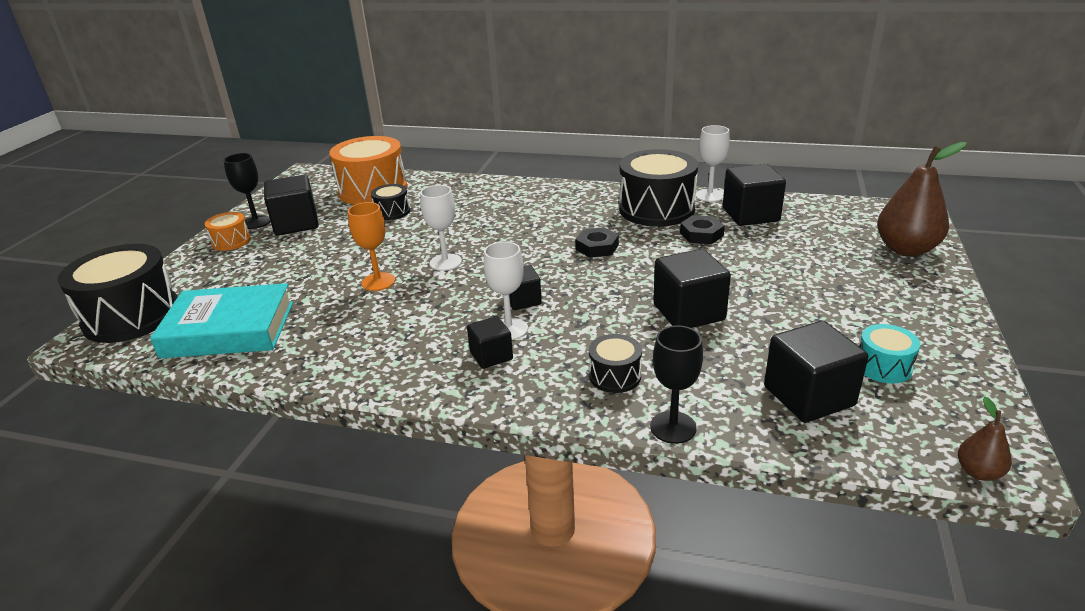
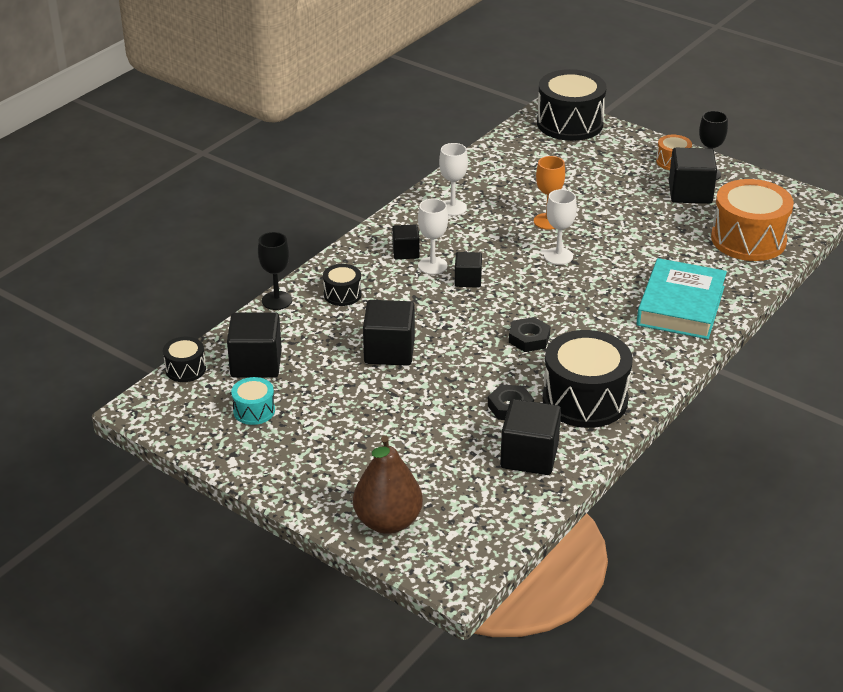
camera: 110 degrees right, 5 degrees up
turquoise book [150,283,293,359] -> turquoise book moved to [637,258,727,339]
black drum [371,184,410,220] -> black drum moved to [163,337,206,382]
white goblet [696,125,730,202] -> white goblet moved to [439,143,468,216]
brown pear [958,397,1012,481] -> none

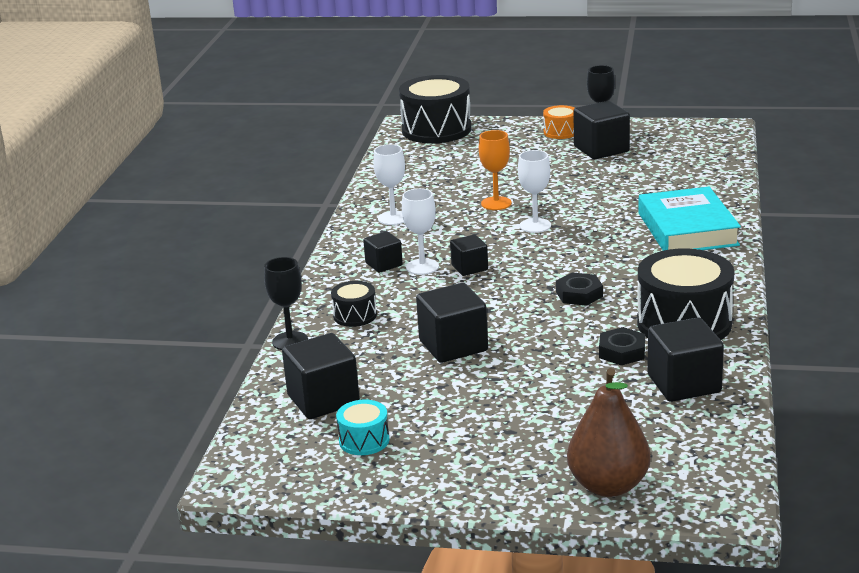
camera: 25 degrees left, 10 degrees down
black drum [163,337,206,382] -> none
orange drum [711,179,794,261] -> none

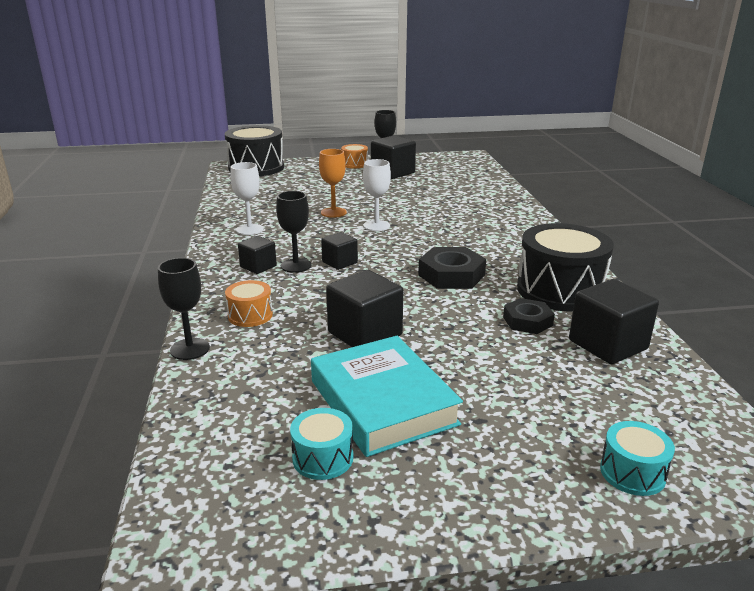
camera: 20 degrees left, 0 degrees up
black cube [282,333,360,419] -> none
black drum [331,281,377,327] -> orange drum [225,280,273,327]
white goblet [402,188,439,275] -> black goblet [276,191,311,273]
black nut [556,272,603,306] -> black nut [418,247,486,289], size x1.53
brown pear [567,368,651,497] -> turquoise drum [600,421,675,496]
turquoise book [638,187,741,251] -> turquoise book moved to [311,336,463,457]

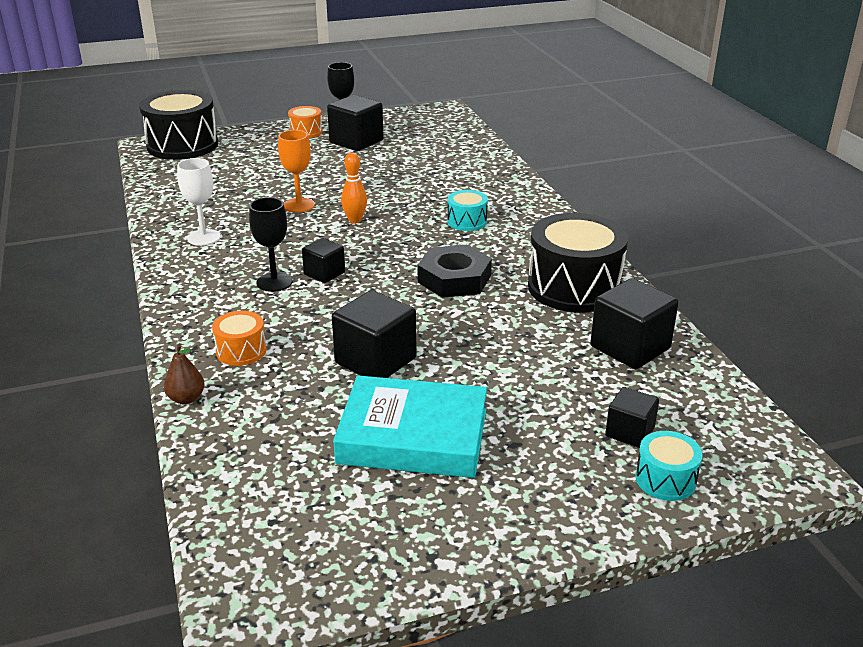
camera: 10 degrees left, 5 degrees up
black goblet [158,258,210,360] -> brown pear [164,344,205,404]
black cube [238,236,277,274] -> black cube moved to [605,387,659,448]
turquoise drum [290,408,353,480] -> turquoise drum moved to [447,190,488,231]
turquoise book [311,336,463,457] -> turquoise book turned 45 degrees counterclockwise [333,375,487,478]
white goblet [363,159,391,231] -> orange bowling pin [341,152,367,223]
black nut [503,298,555,334] -> none

